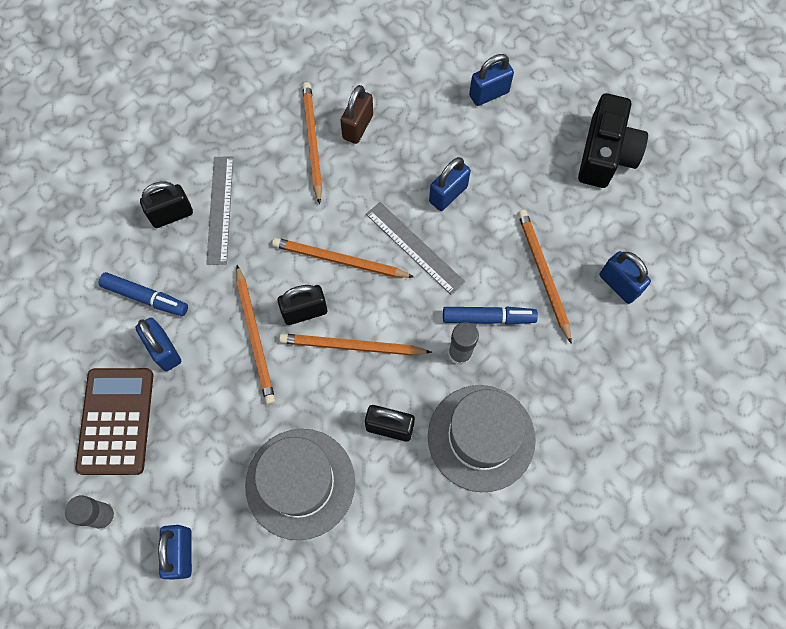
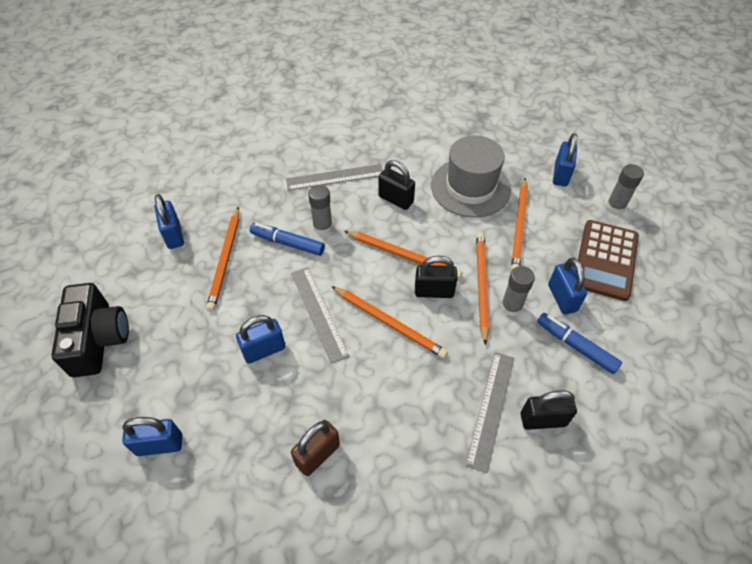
camera: 160 degrees left, 15 degrees down
orange pencil [302,82,322,204] -> orange pencil moved to [511,178,528,271]
grey hat [428,385,536,492] -> grey ruler [286,164,383,191]
black camera [578,93,648,188] -> black camera turned 135 degrees clockwise [52,283,129,377]
none -> grey glue stick [501,266,535,316]

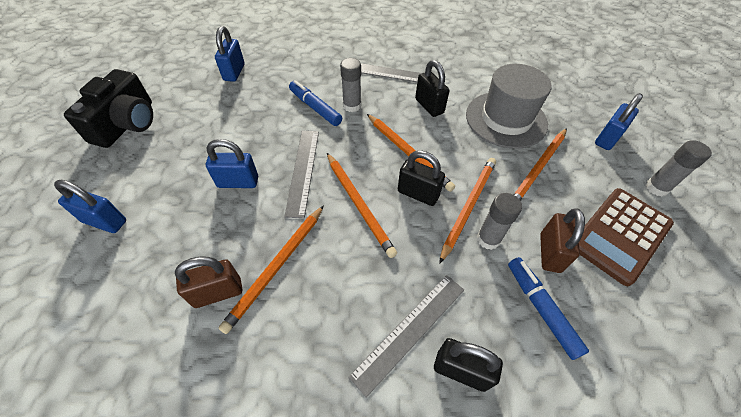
camera: 25 degrees right, 0 degrees up
orange pencil [206,207,239,311] -> orange pencil moved to [219,205,324,334]
blue padlock [548,258,587,314] -> brown padlock [540,208,585,273]

